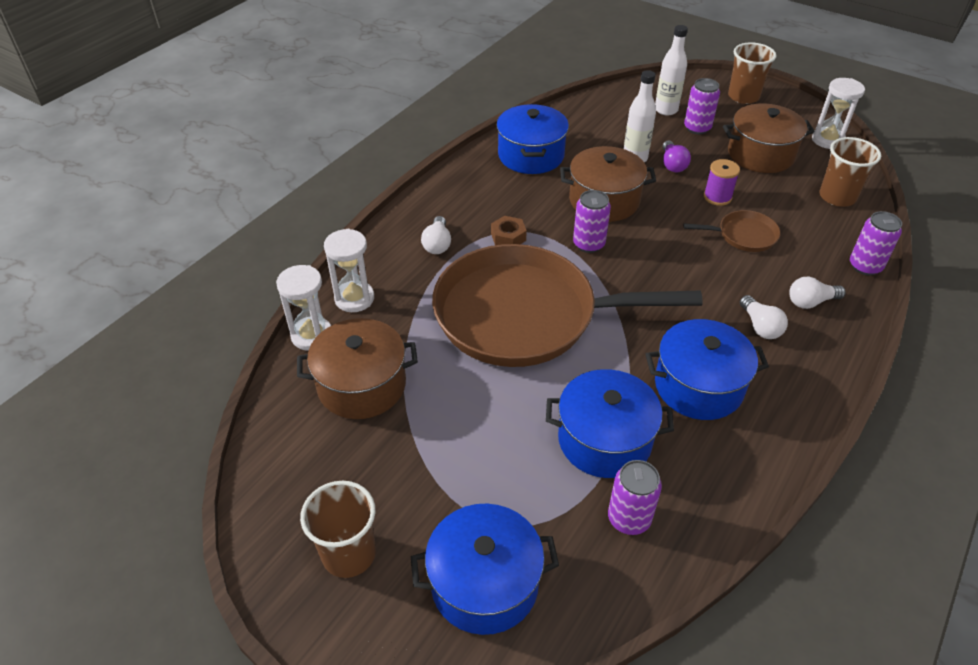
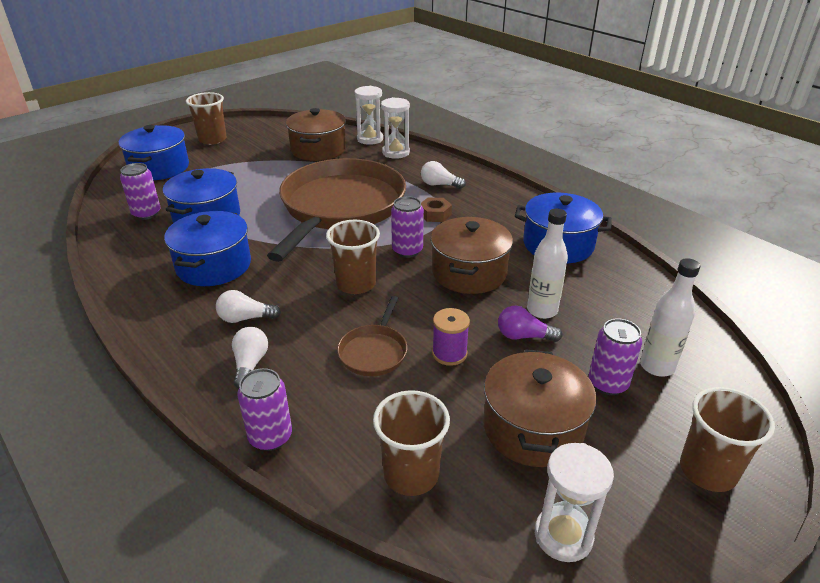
camera: 105 degrees right, 10 degrees down
none -> brown cup [326,220,380,294]

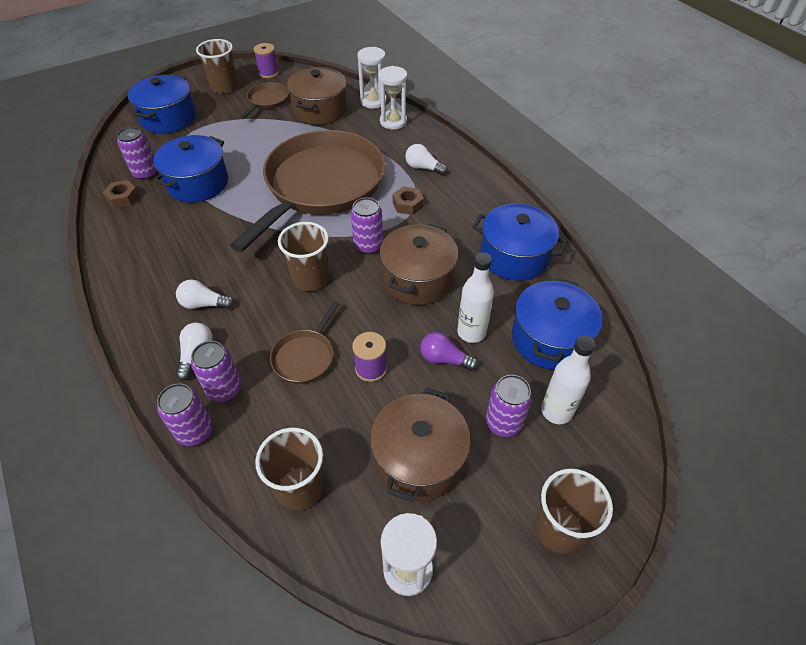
camera: 10 degrees right, 15 degrees up
blue pot [164,211,251,286] -> blue pot moved to [512,278,602,370]
none -> brown nut [103,180,139,209]
none -> purple can [191,341,241,402]
none -> brown pan [240,82,289,118]
none -> purple spool [254,43,279,78]

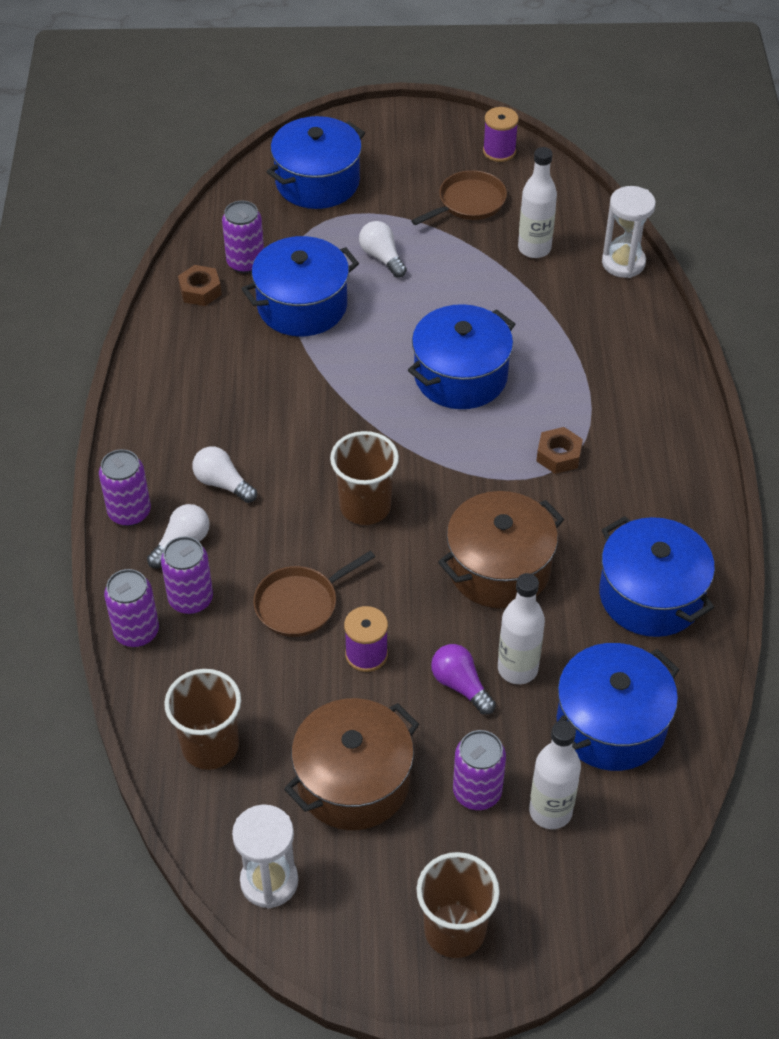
camera: 30 degrees right, 0 degrees up
brown cup [196,39,238,94] -> none
brown pan [230,130,385,252] -> blue pot [408,304,515,409]
brown pot [287,67,347,125] -> white bottle [518,147,557,258]
purple can [351,197,383,254] -> purple can moved to [99,449,151,526]
white hourglass [378,66,407,130] -> none
white light bulb [405,144,448,175] -> white light bulb moved to [359,221,407,278]

